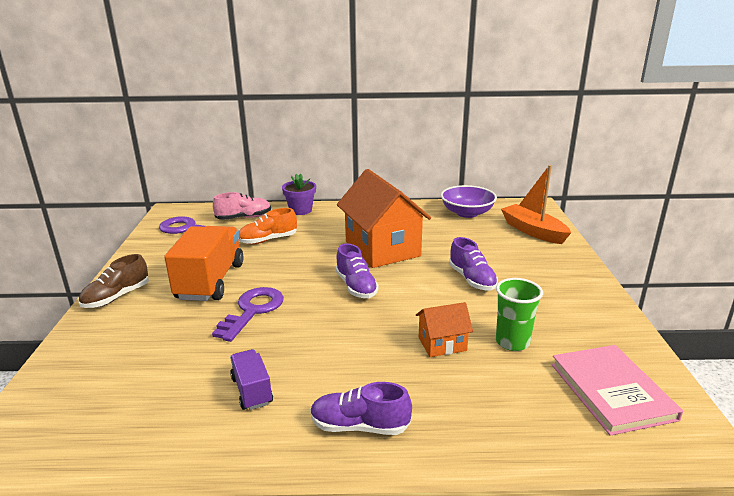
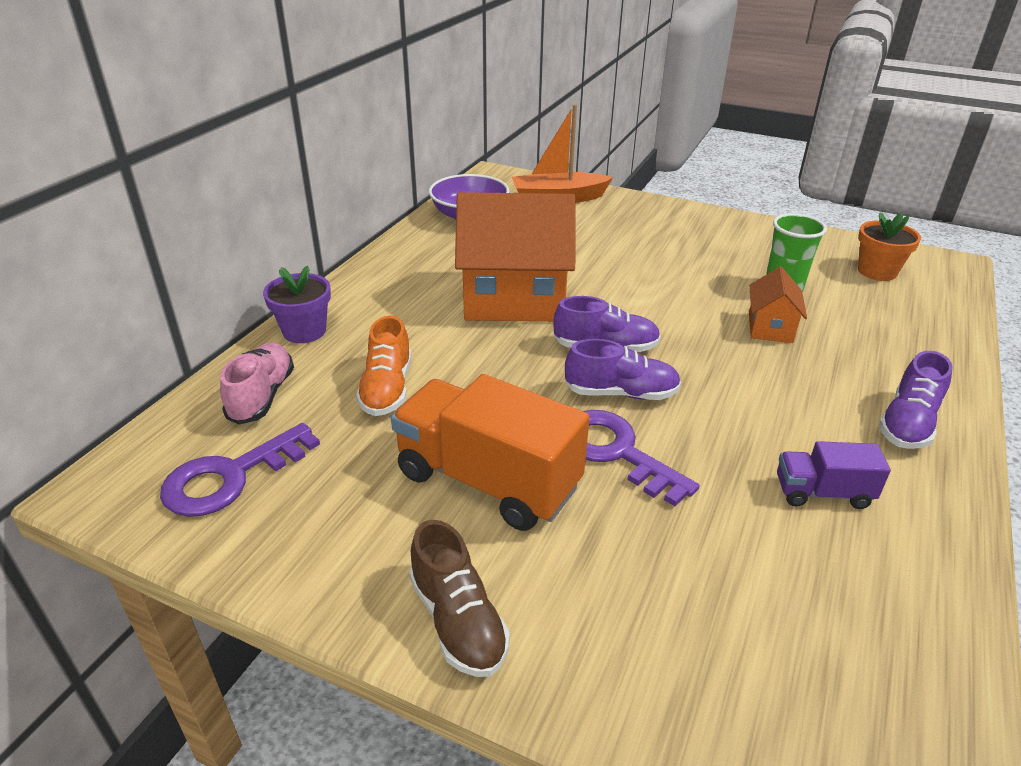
camera: 65 degrees left, 10 degrees up
purple shoe [449,237,498,290] -> purple shoe moved to [565,339,681,400]
pink book [551,345,683,436] -> orange flower pot [858,212,921,281]

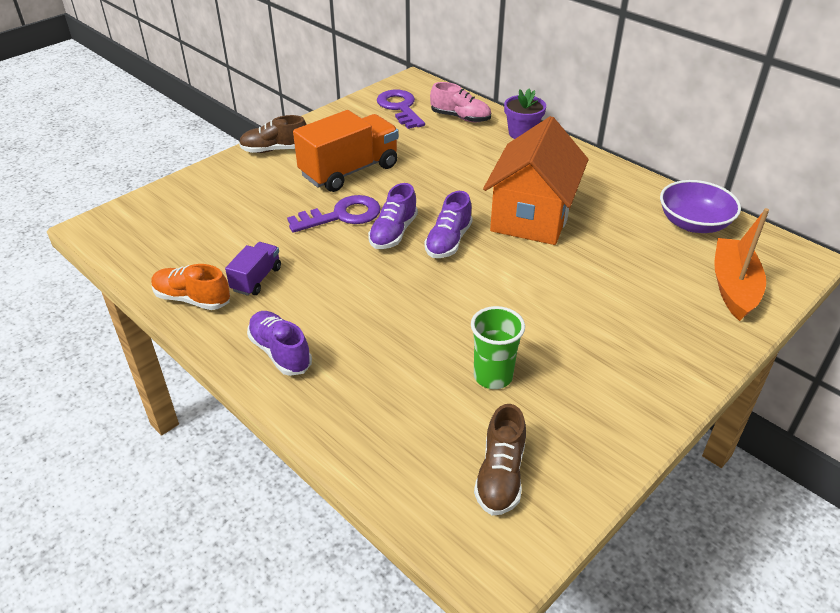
camera: 110 degrees right, 5 degrees up
orange shoe [356,316,411,416] -> orange shoe moved to [151,264,230,310]
orange house [749,267,807,343] -> none
orange flower pot [858,212,921,281] -> brown shoe [474,404,526,516]

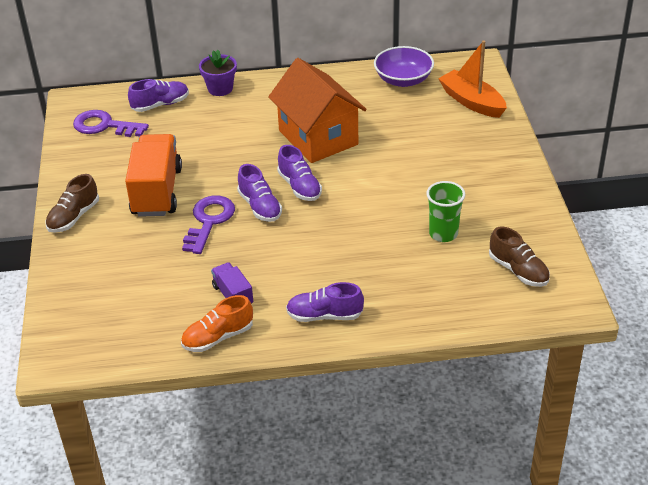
camera: 50 degrees left, 0 degrees up
pink shoe [430,82,491,122] -> purple shoe [128,79,189,112]

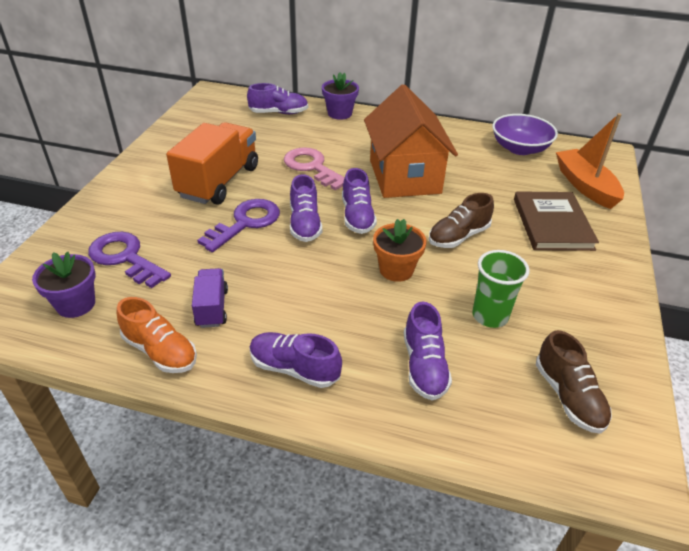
camera: 20 degrees right, 0 degrees up
brown shoe [46,174,99,233] -> brown shoe moved to [429,193,494,248]
purple key [73,110,149,137] -> purple key moved to [88,232,171,288]
orange shoe [181,295,253,352] -> orange shoe turned 135 degrees counterclockwise [117,297,197,373]
none -> purple flower pot [32,252,96,318]
none -> pink key [284,147,345,190]
none -> orange flower pot [373,219,427,282]
none -> purple shoe [404,302,452,401]
none -> brown book [514,191,599,251]

